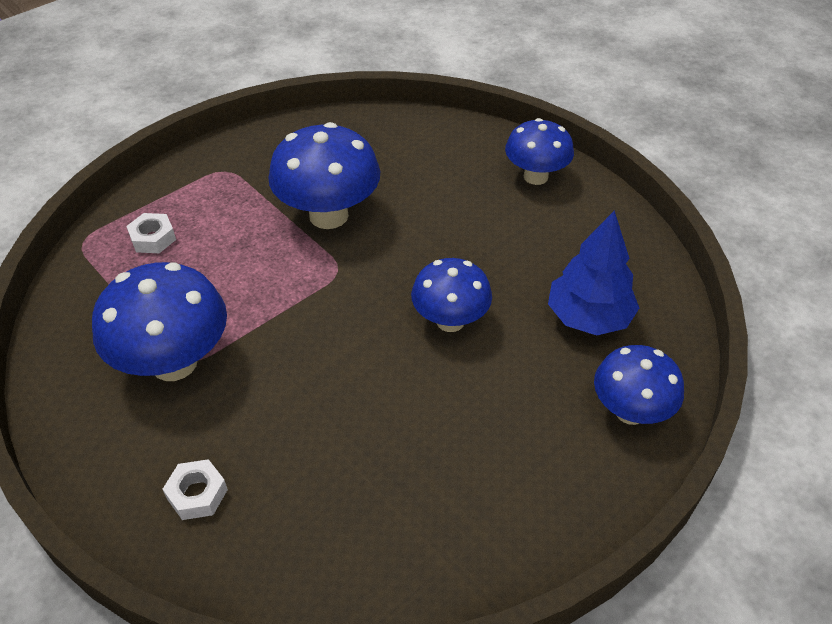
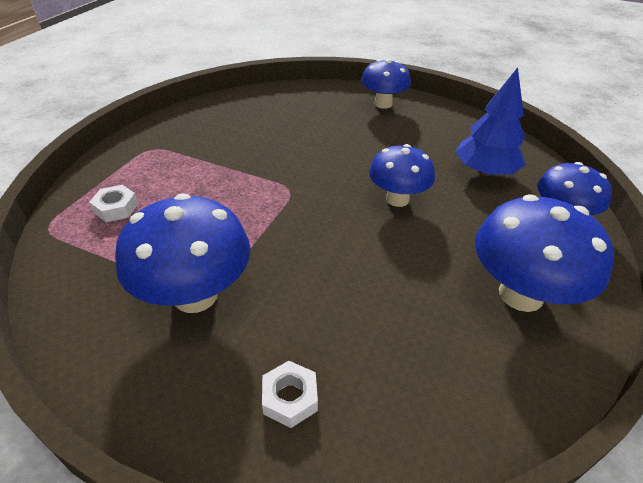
camera: 25 degrees left, 5 degrees down
blue mushroom [268,122,380,229] -> blue mushroom moved to [475,195,614,312]

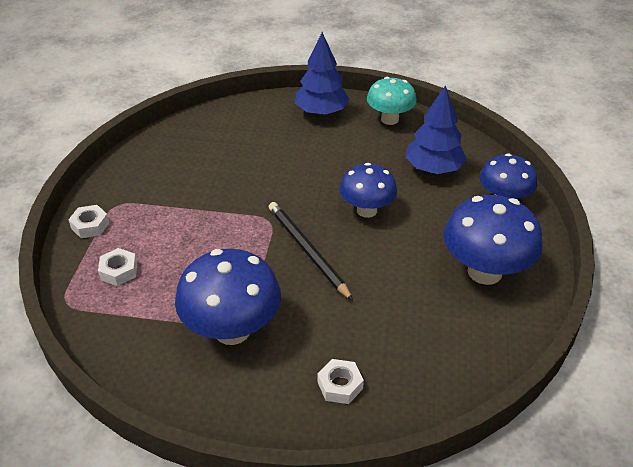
camera: 15 degrees left, 0 degrees up
blue mushroom [361,59,411,109] -> blue tree [295,32,350,116]
none -> white nut [68,205,109,238]
none -> black pencil [269,202,353,301]
none -> turquoise mushroom [367,77,417,125]

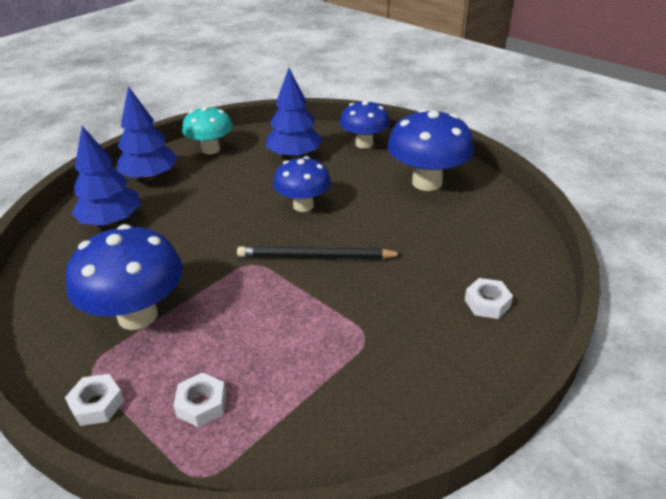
camera: 55 degrees left, 5 degrees down
blue mushroom [175,249,281,345] -> blue mushroom moved to [66,224,183,330]
none -> blue tree [71,126,141,226]

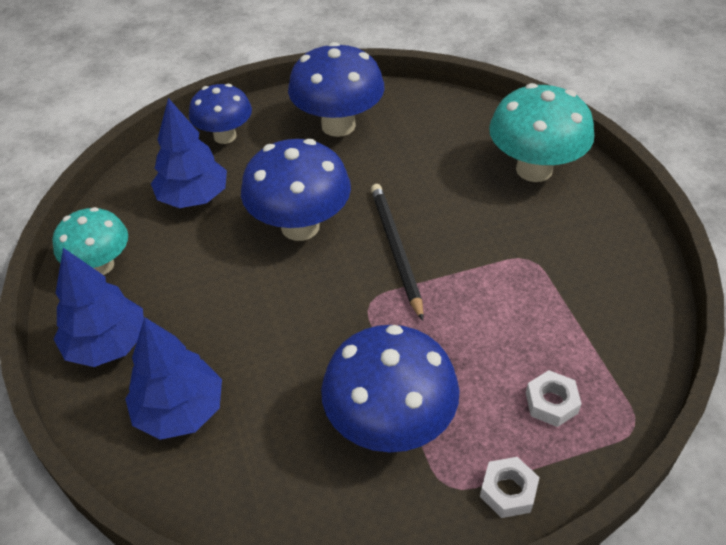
camera: 60 degrees left, 10 degrees up
black pencil [237,246,403,259] -> black pencil turned 135 degrees clockwise [371,184,424,321]
blue mushroom [273,156,331,212] -> blue mushroom [241,139,351,241], size x1.53
white nut [465,278,513,319] -> turquoise mushroom [489,83,594,182]

